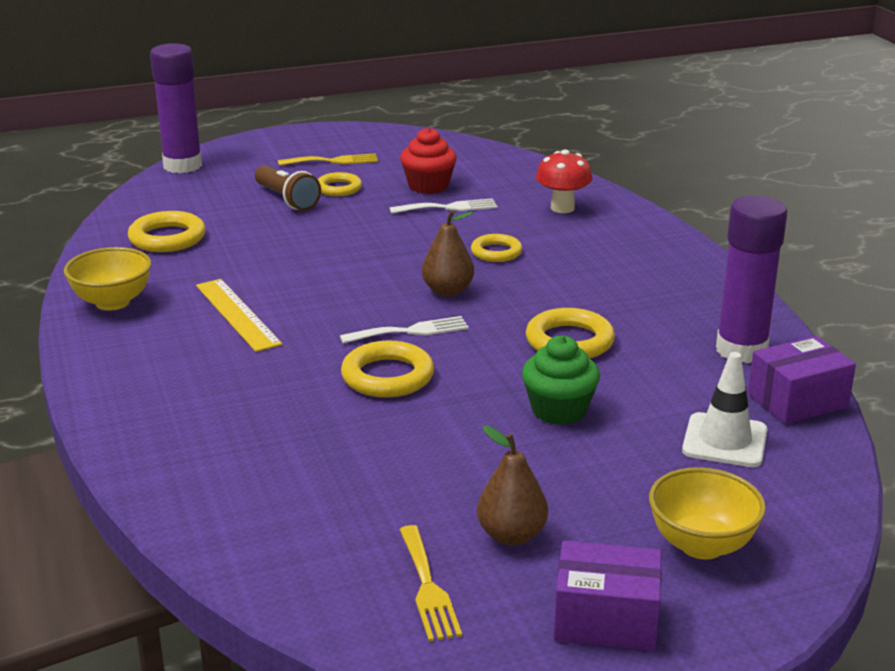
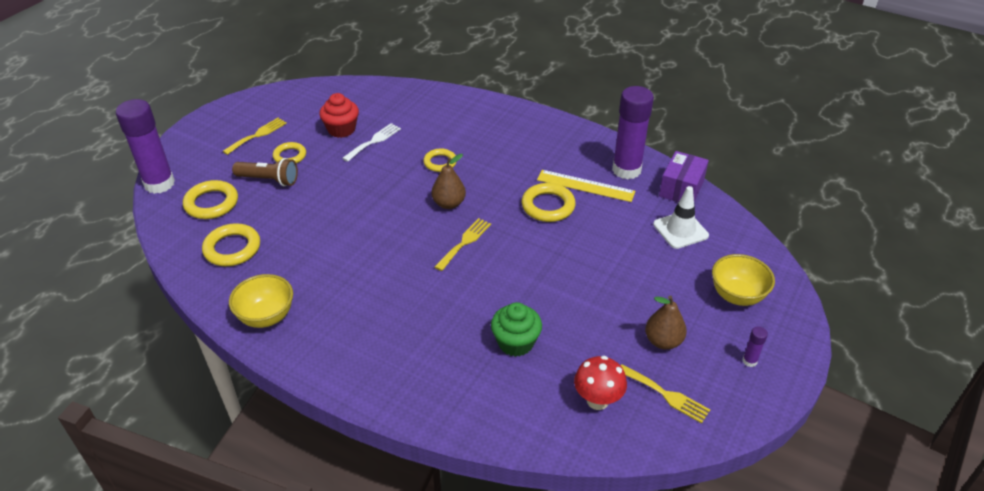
camera: 40 degrees left, 15 degrees up
yellow ruler [196,279,282,352] -> yellow ruler moved to [537,170,635,202]
white fork [340,316,469,344] -> yellow fork [435,218,491,271]
yellow ring [341,341,434,398] -> yellow ring moved to [183,180,238,219]
green cupcake [522,336,600,425] -> green cupcake moved to [491,302,542,357]
red mushroom [536,149,592,213] -> red mushroom moved to [574,356,627,410]
purple box [554,540,662,651] -> purple glue stick [742,326,768,367]

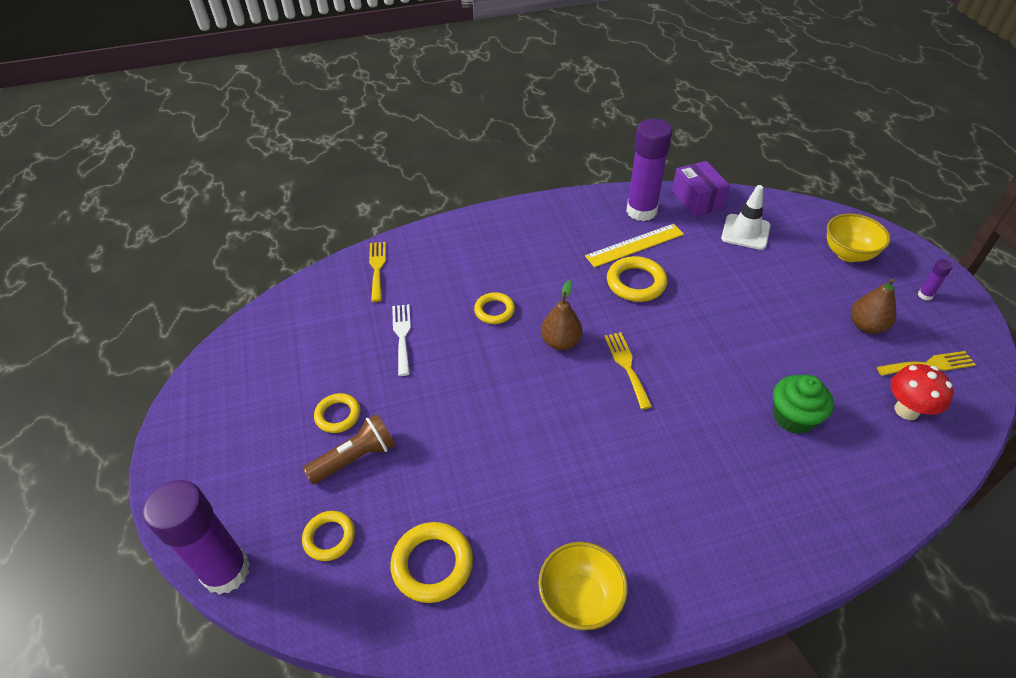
camera: 45 degrees left, 5 degrees up
yellow ring [183,180,238,219] -> yellow ring [302,511,355,561], size x0.66
yellow fork [223,118,287,155] -> yellow fork moved to [369,242,386,302]
red cupcake [319,93,359,138] -> none

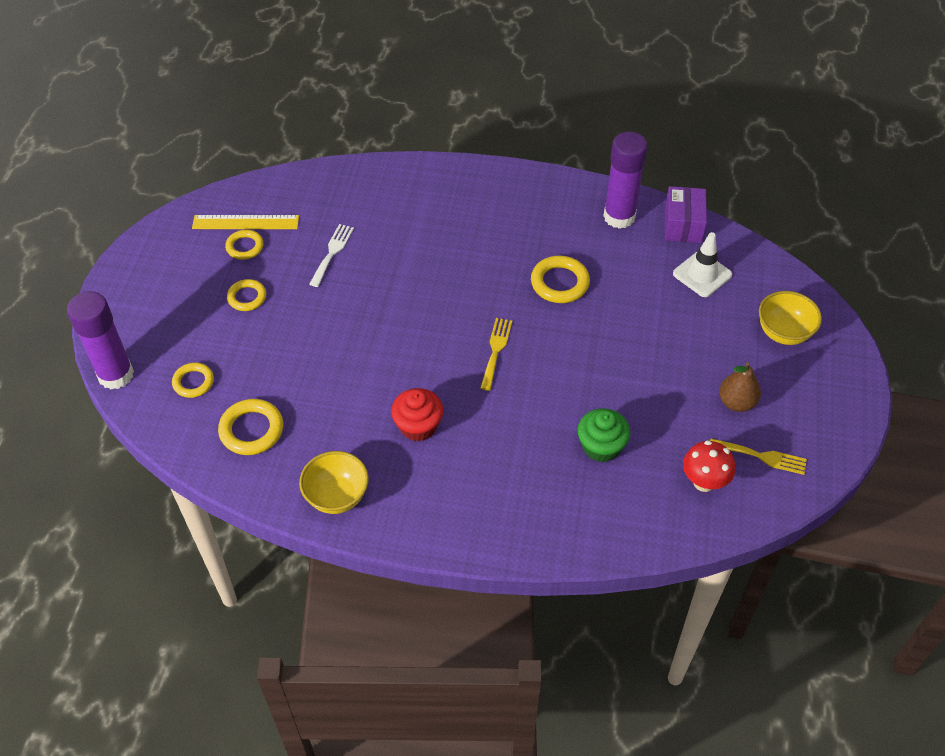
camera: 25 degrees right, 5 degrees up
brown flashlight [303,414,395,484] -> none
yellow fork [369,242,386,302] -> none
yellow ring [474,292,515,324] -> yellow ring moved to [225,230,264,260]
brown pear [541,280,582,350] -> none
yellow ruler [585,224,684,267] -> yellow ruler moved to [192,215,299,229]
purple glue stick [918,259,953,300] -> none
none -> red cupcake [391,388,443,441]

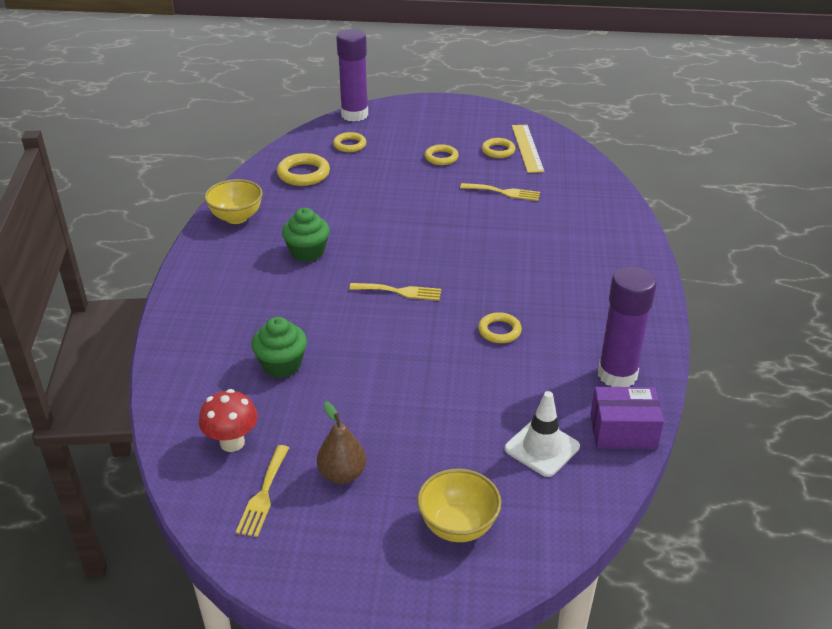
camera: 85 degrees right, 15 degrees down
white fork [309,224,354,287] -> yellow fork [460,183,540,201]
red cupcake [391,388,443,441] -> green cupcake [282,208,330,262]
yellow ring [531,256,590,303] -> yellow ring [478,312,522,343], size x0.66

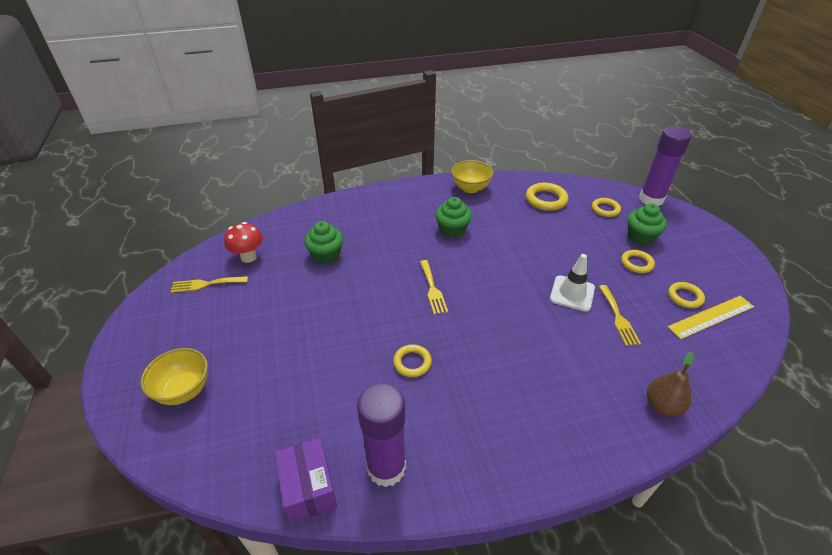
camera: 70 degrees right, 5 degrees up
brown pear [317,401,366,484] -> brown pear moved to [647,352,694,416]
white traffic cone [505,391,580,477] -> white traffic cone moved to [550,254,595,312]
none -> green cupcake [628,204,667,245]

